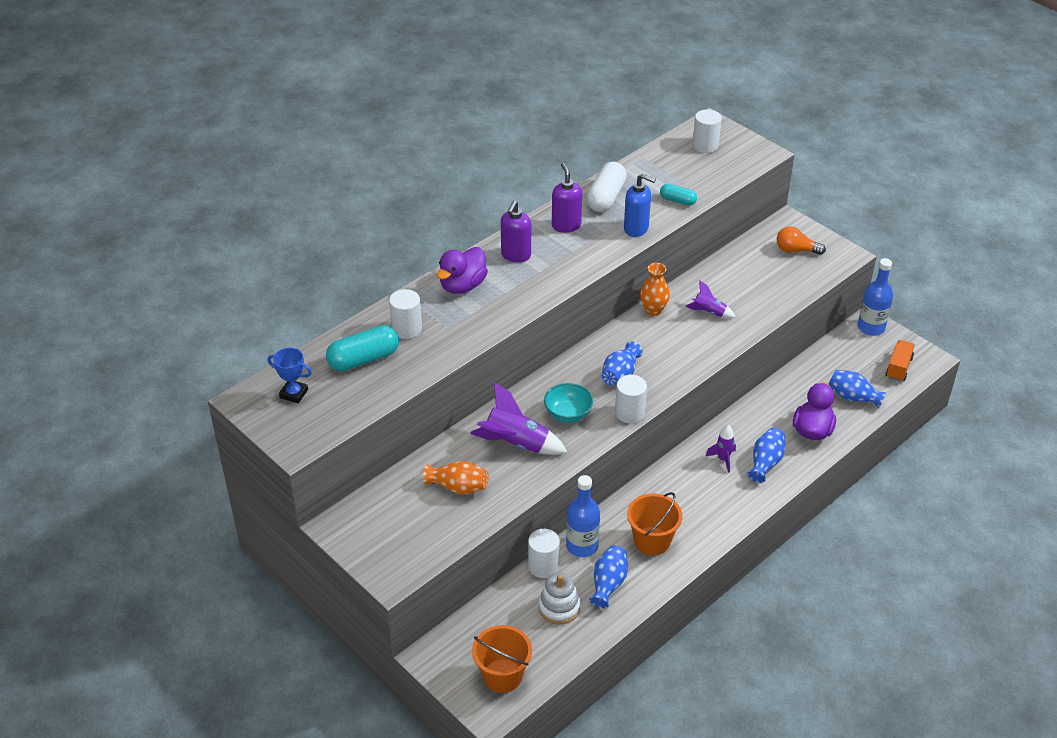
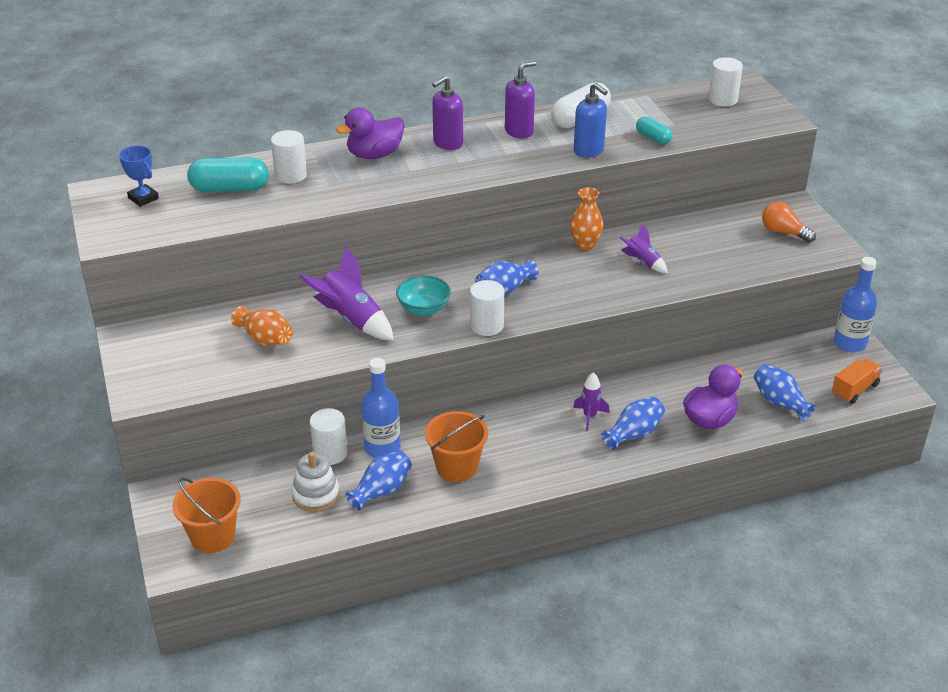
camera: 25 degrees right, 5 degrees down
purple soap dispenser [552,163,582,233] -> purple soap dispenser turned 45 degrees clockwise [505,61,536,138]

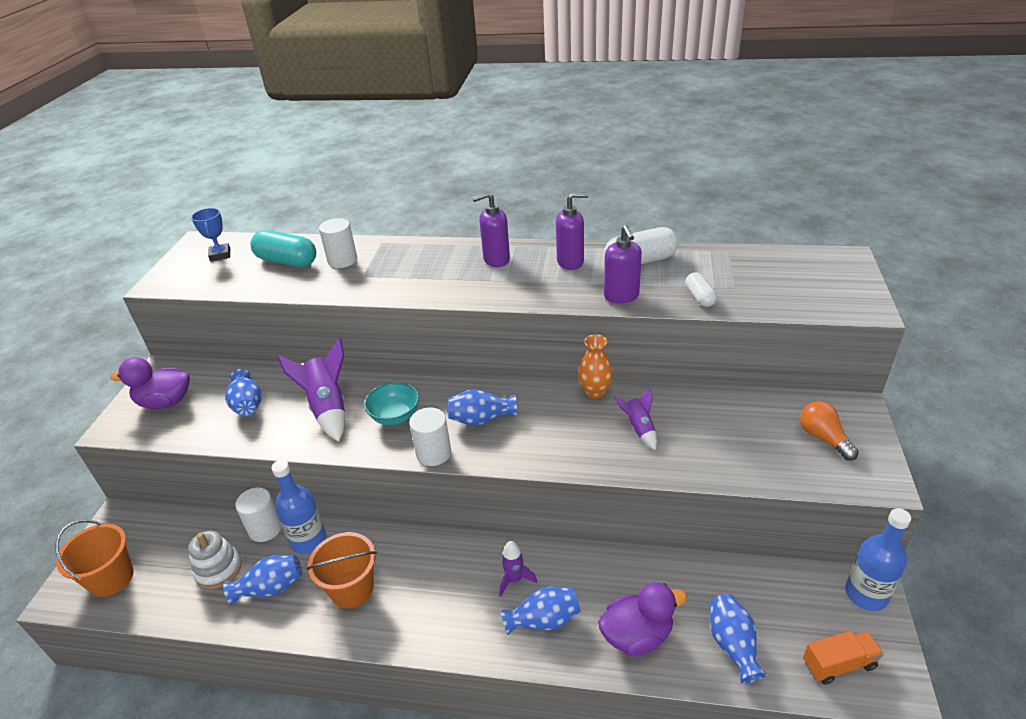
camera: 30 degrees right, 0 degrees up
orange vase [231,306,293,346] -> blue vase [225,369,262,417]
purple duck [336,108,405,159] -> purple duck moved to [110,357,190,409]
blue soap dispenser [574,83,608,157] -> purple soap dispenser [604,225,642,304]
turquoise capsule [636,116,672,144] -> white capsule [685,272,717,307]
white cylinder [708,57,743,106] -> none

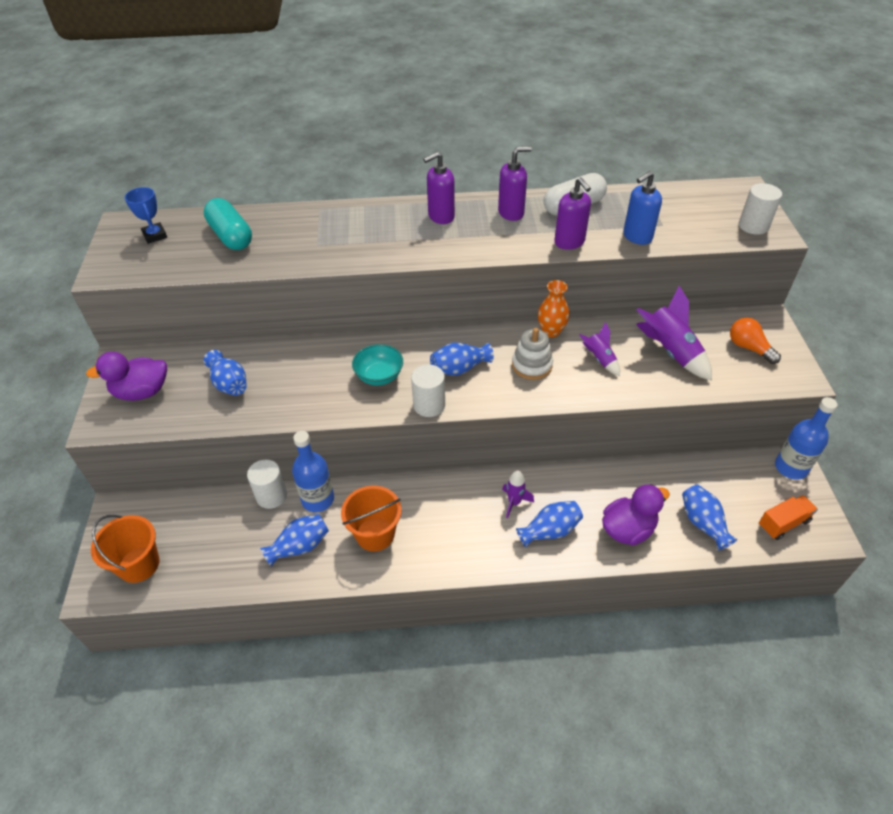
camera: 15 degrees left, 10 degrees up
white stacking toy [188,531,242,589] -> white stacking toy moved to [512,328,553,380]
turquoise capsule [250,230,316,267] -> turquoise capsule turned 45 degrees clockwise [204,198,252,250]
purple rocket [277,338,345,442] -> purple rocket moved to [636,286,712,380]
white cylinder [319,218,357,268] -> white cylinder moved to [739,183,782,235]
white capsule [685,272,717,307] -> blue soap dispenser [623,171,662,245]

